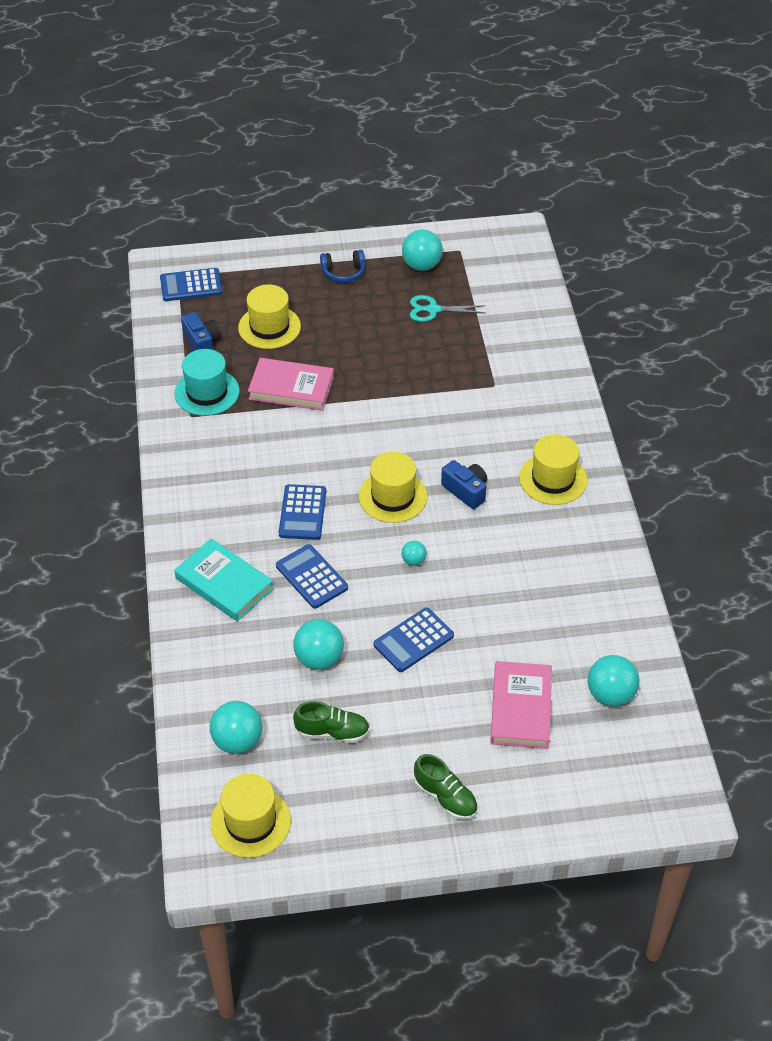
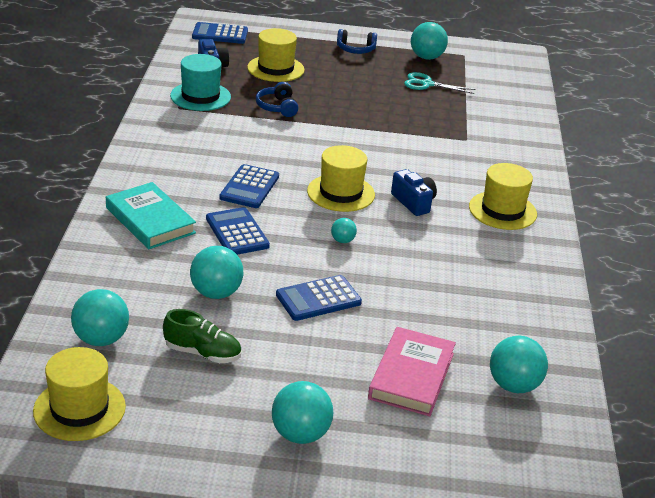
camera: 10 degrees right, 15 degrees down
pink book [248,358,334,411] -> blue headphones [256,82,298,117]
green shoe [414,754,478,820] -> turquoise ball [272,381,334,444]

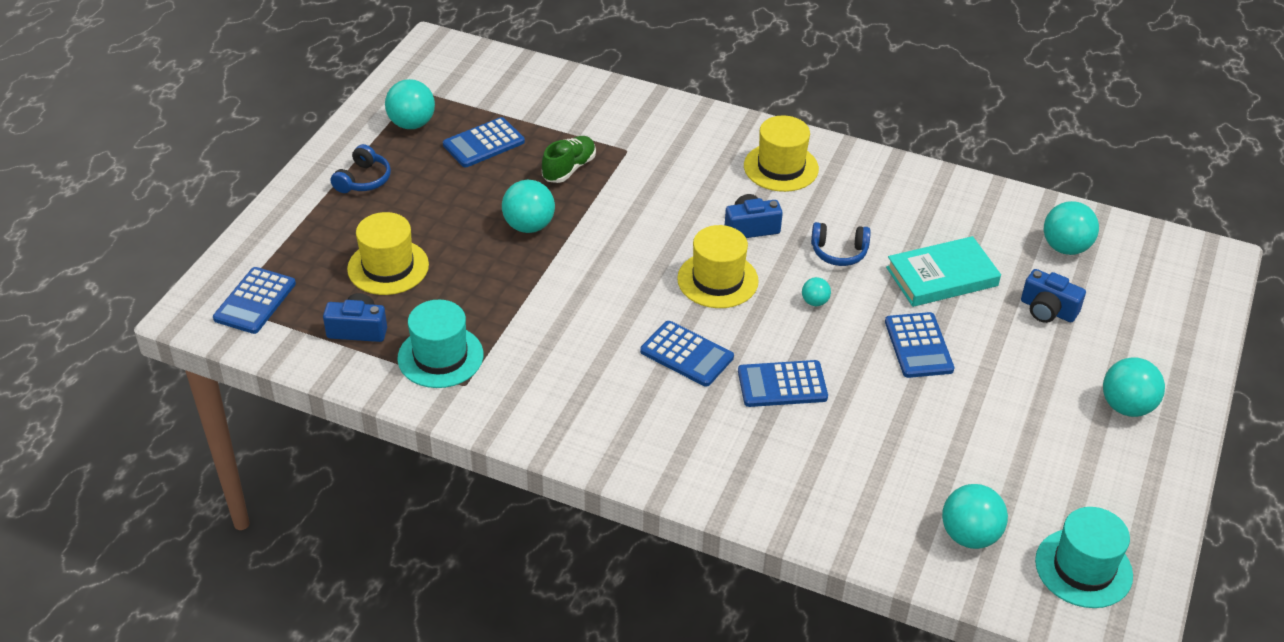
camera: 70 degrees left, 10 degrees up
yellow hat [33,347,126,441] -> turquoise hat [1035,507,1133,608]
turquoise book [106,182,196,249] -> turquoise book moved to [886,236,1001,307]
green shoe [163,309,241,363] -> green shoe moved to [542,136,596,183]
turquoise ball [190,246,243,299] -> turquoise ball moved to [502,180,555,233]
blue headphones [256,82,298,117] -> blue headphones moved to [811,222,871,266]
pink book [368,327,456,416] -> blue camera [1021,269,1086,323]
turquoise scissors [404,72,476,94] -> blue calculator [443,117,525,167]

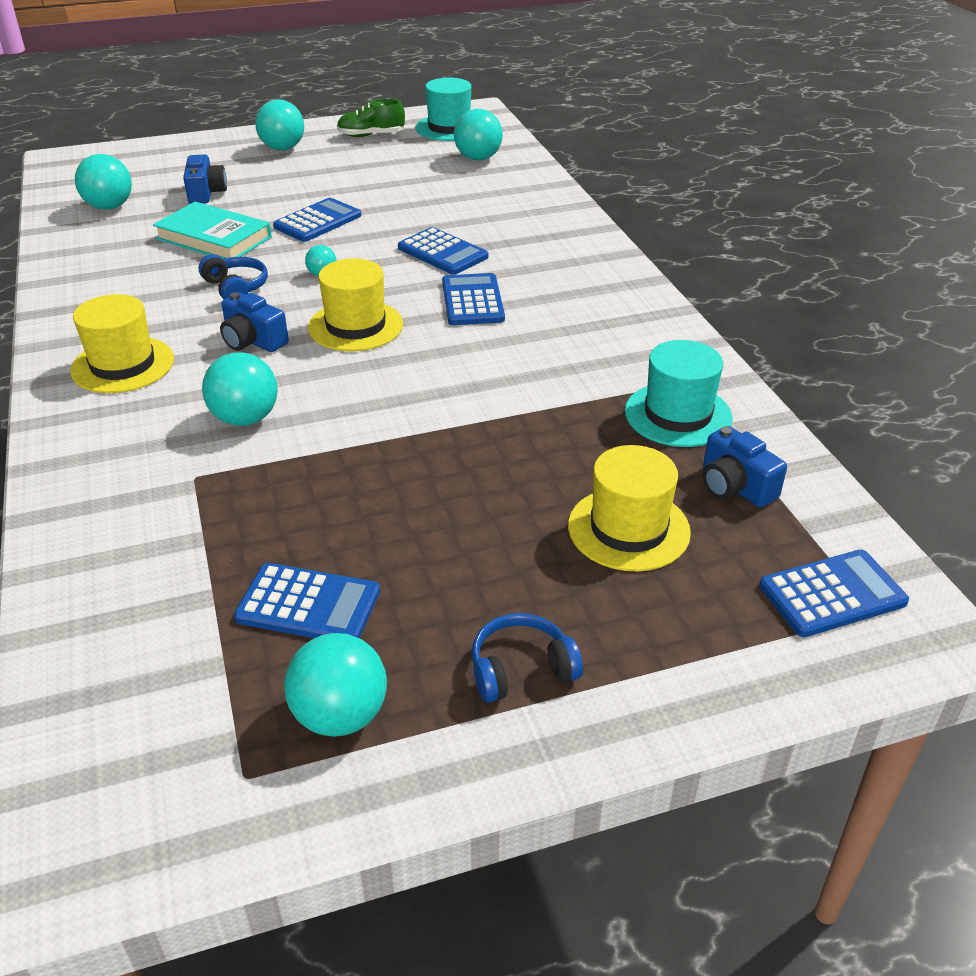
camera: 130 degrees left, 5 degrees down
turquoise ball [502,180,555,233] -> turquoise ball moved to [202,352,278,426]
green shoe [542,136,596,183] -> green shoe moved to [337,99,405,137]

